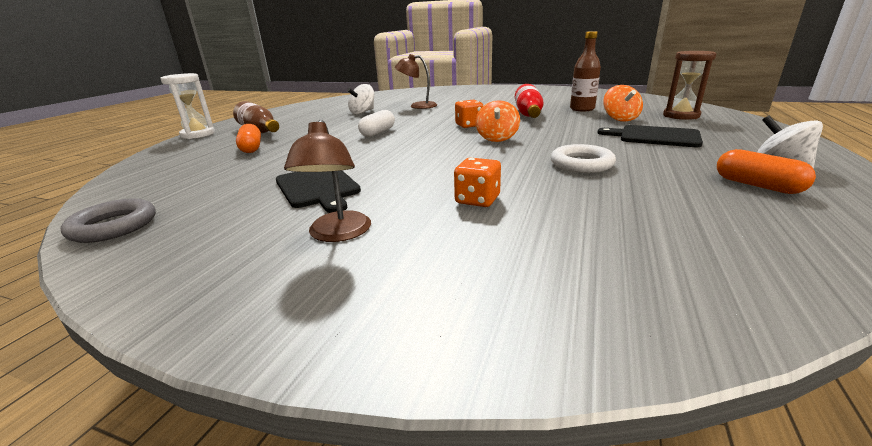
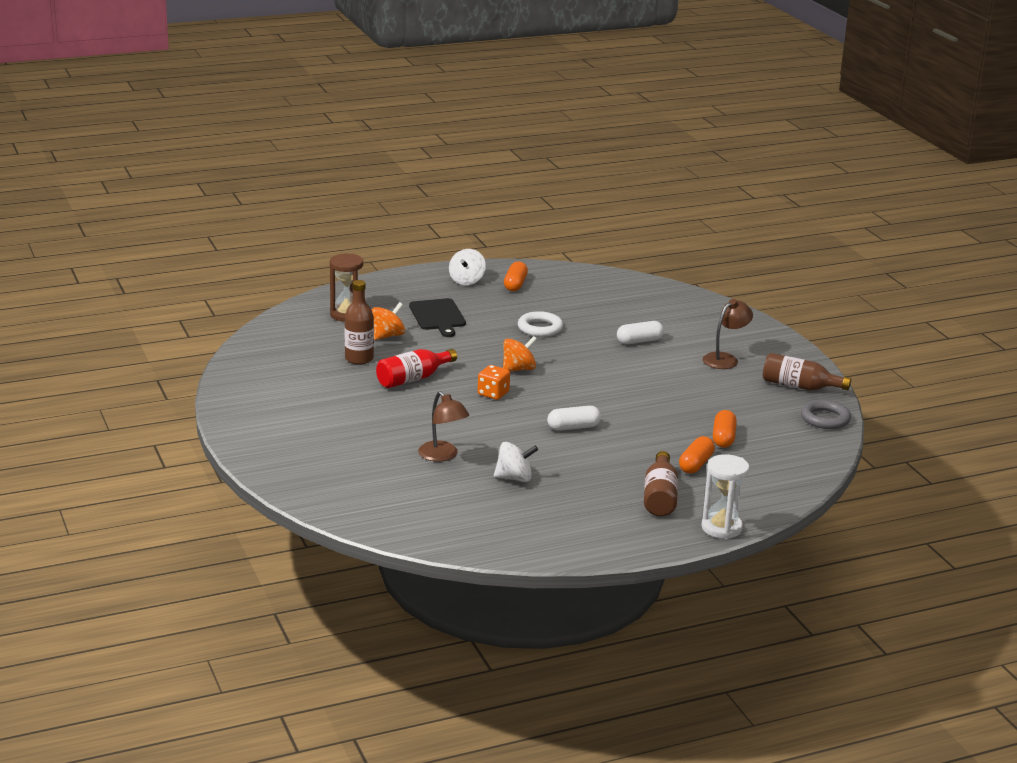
camera: 135 degrees left, 0 degrees up
black cutting board [276,170,361,213] -> none
orange dice [454,158,501,207] -> white capsule [617,321,664,344]
none -> orange capsule [713,410,737,448]
none -> brown bottle [763,353,851,390]

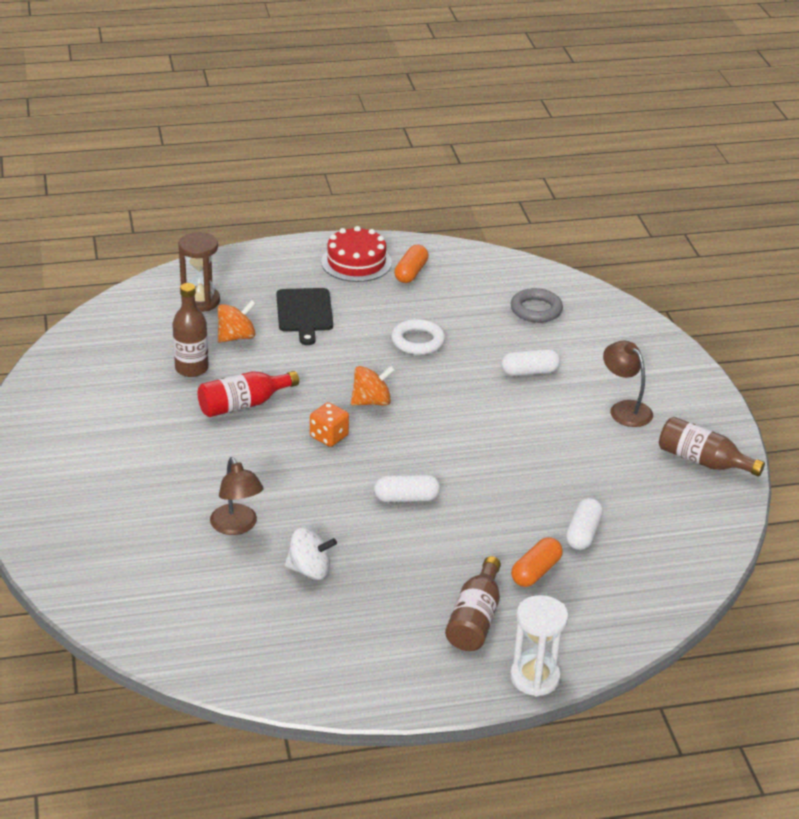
camera: 10 degrees right, 10 degrees up
white spinning top [449,249,486,285] -> red cake [321,226,392,282]
brown lamp [703,299,753,369] -> brown lamp turned 90 degrees counterclockwise [603,341,653,427]
orange capsule [713,410,737,448] -> white capsule [566,498,603,550]
grey ring [801,400,851,429] -> grey ring moved to [511,288,563,323]

